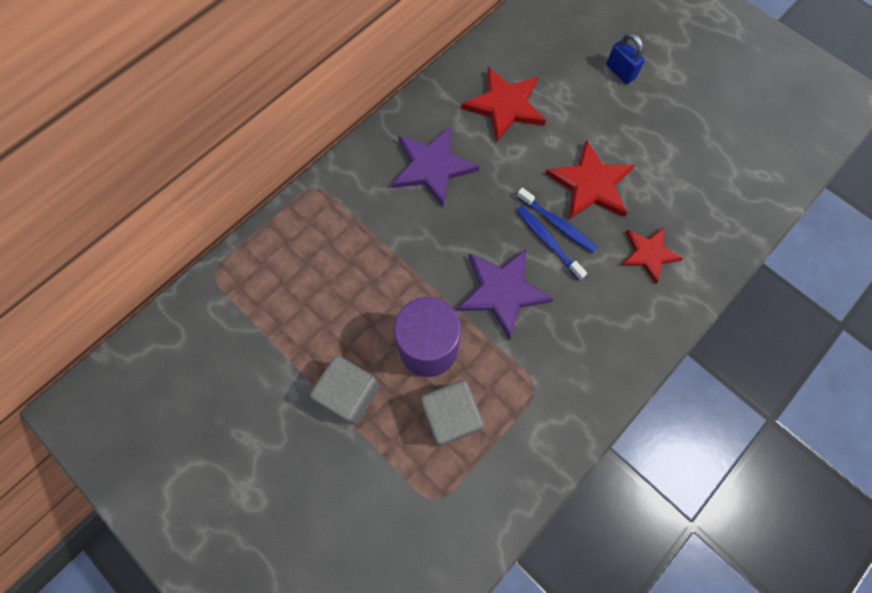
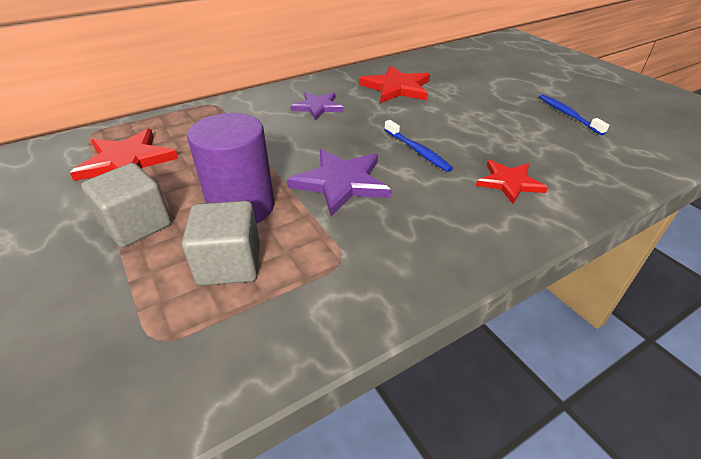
camera: 15 degrees right, 30 degrees down
purple star [392,126,479,207] -> purple star [291,92,344,120], size x0.66
blue toothbrush [516,206,587,281] -> blue toothbrush moved to [539,94,609,135]
red star [545,139,635,219] -> red star moved to [70,129,178,181]
blue padlock [606,33,645,84] -> none

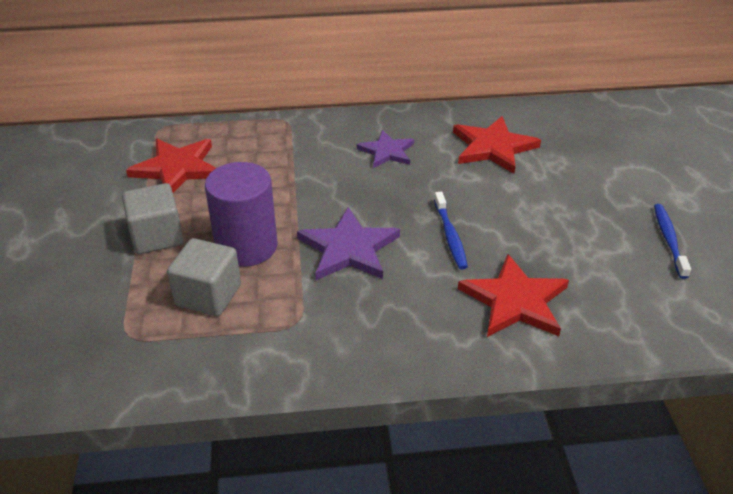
camera: 25 degrees right, 0 degrees up
red star [476,160,548,204] -> red star [458,254,569,337], size x1.52

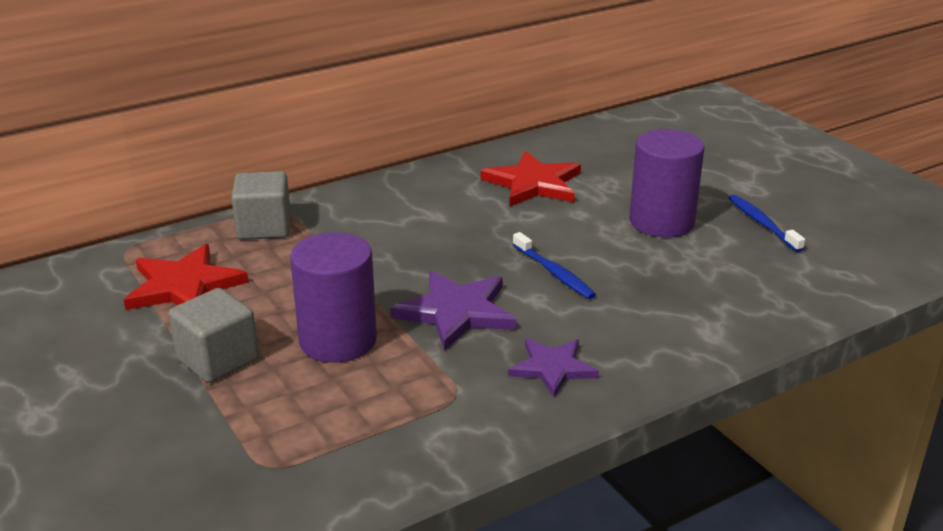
camera: 25 degrees left, 10 degrees down
grey cube [167,238,241,316] -> grey cube moved to [231,171,291,240]
purple star [357,130,414,168] -> purple star moved to [508,338,599,397]
red star [458,254,569,337] -> none
none -> purple cylinder [629,129,704,237]

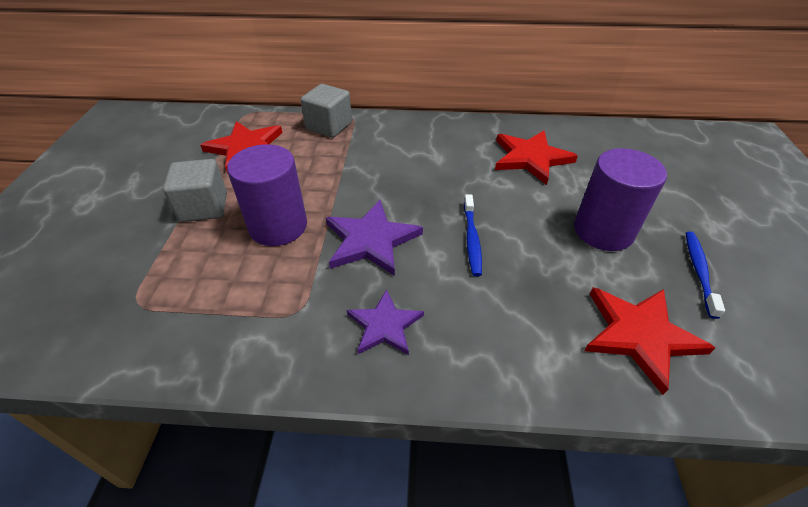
camera: 35 degrees right, 15 degrees up
none -> red star [584,287,715,395]

